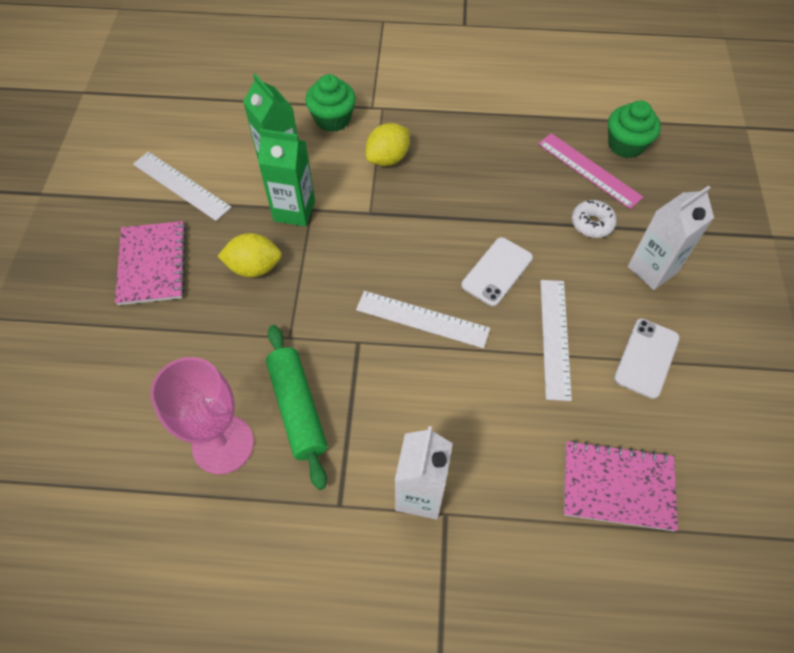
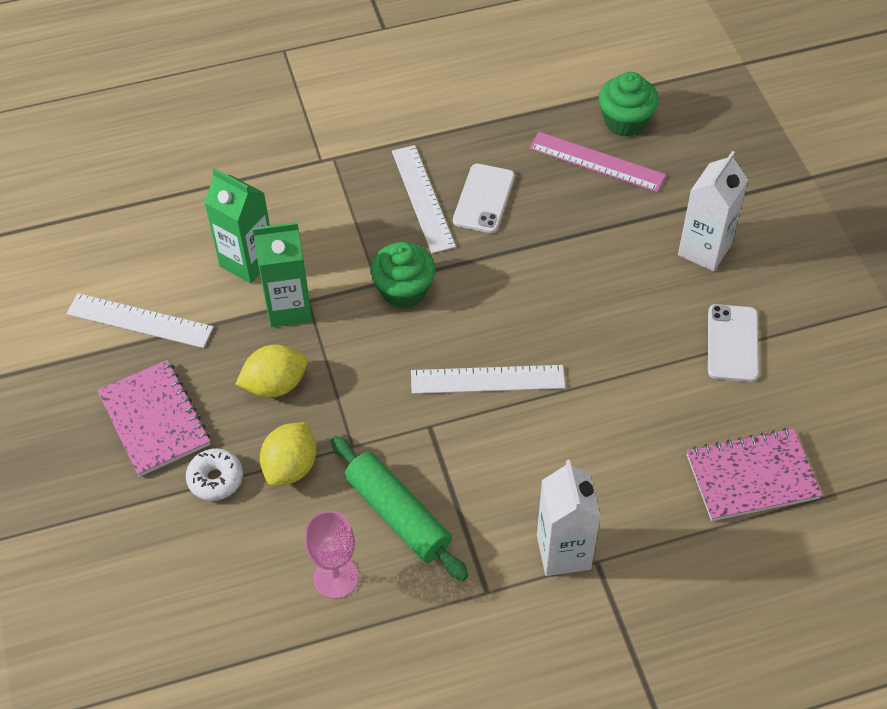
camera: 20 degrees left, 5 degrees down
pink goblet [150,357,254,474] -> pink goblet [305,511,359,599], size x0.65
green cupcake [305,74,356,132] -> green cupcake moved to [370,242,436,309]
yellow lemon [366,123,410,166] -> yellow lemon moved to [260,422,316,486]
white phone [461,237,533,306] -> white phone moved to [453,164,515,233]
white ruler [540,280,572,401] -> white ruler moved to [392,145,456,253]
white donut [572,200,617,238] -> white donut moved to [186,448,243,501]

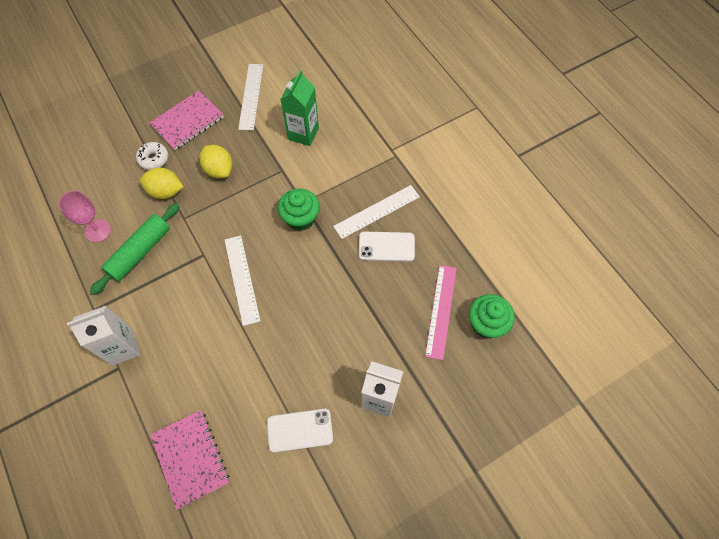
camera: 75 degrees right, 10 degrees up
green carton [253,222,312,327] -> none

